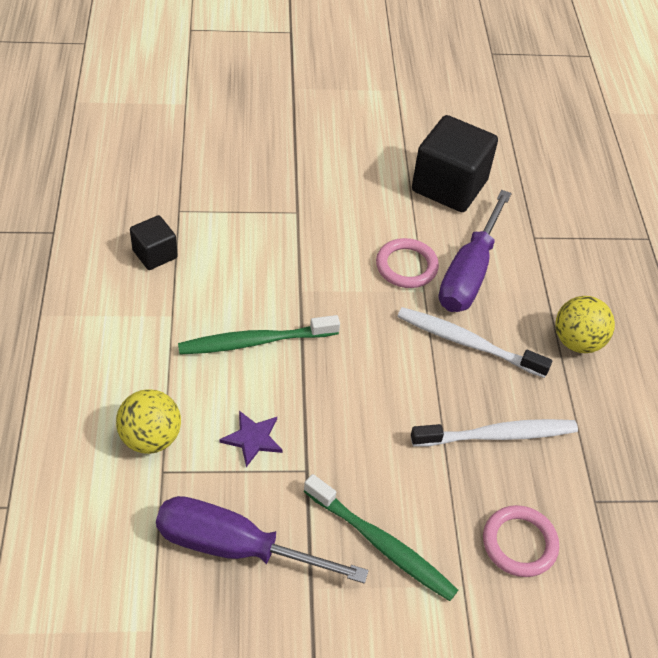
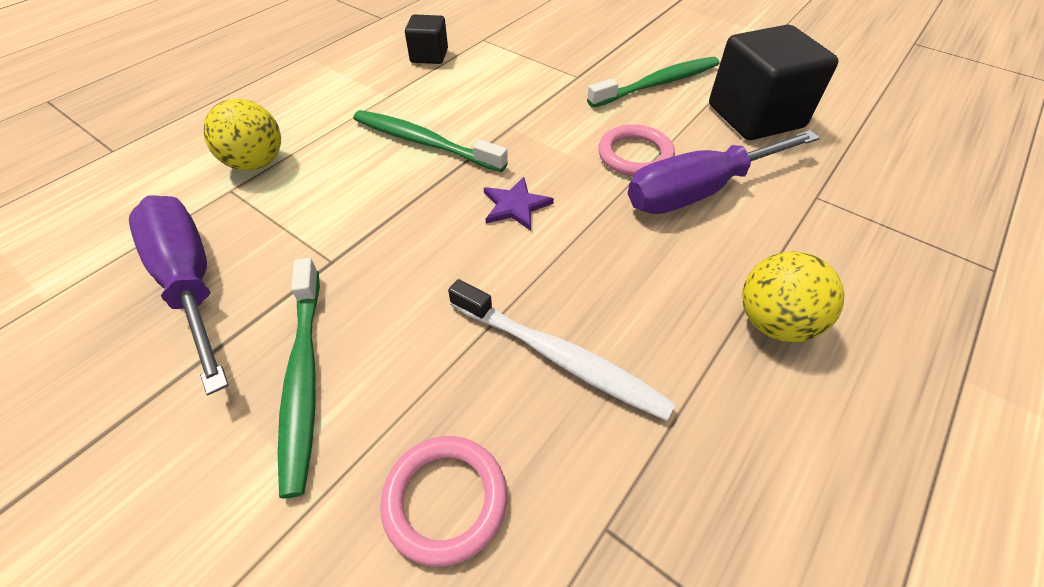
camera: 45 degrees right, 0 degrees up
purple star [219,411,283,467] -> purple star moved to [484,177,554,231]
white toothbrush [397,307,552,378] -> none
none -> green toothbrush [587,57,720,108]

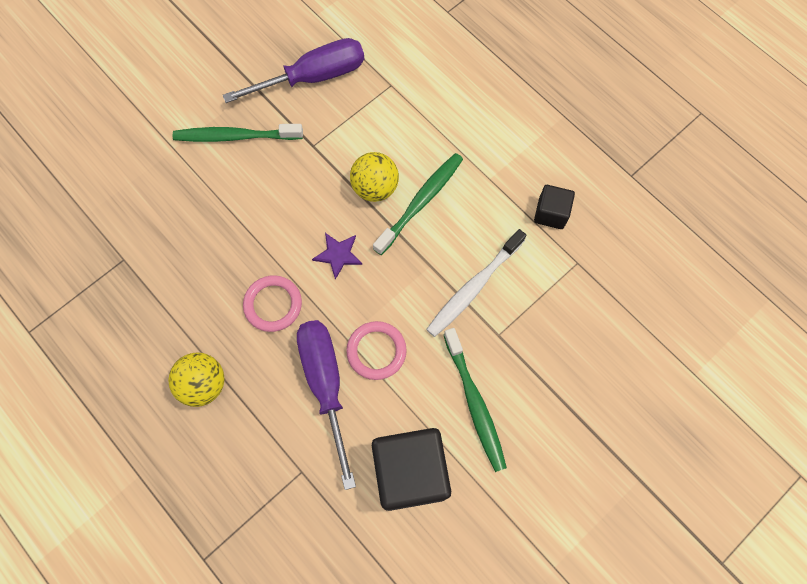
camera: 100 degrees right, 20 degrees up
yellow ball [203,99,281,171] -> yellow ball moved to [350,152,399,202]
pink ring [380,436,507,566] -> pink ring moved to [243,275,302,332]
white toothbrush [448,279,676,421] -> white toothbrush moved to [426,229,526,337]

